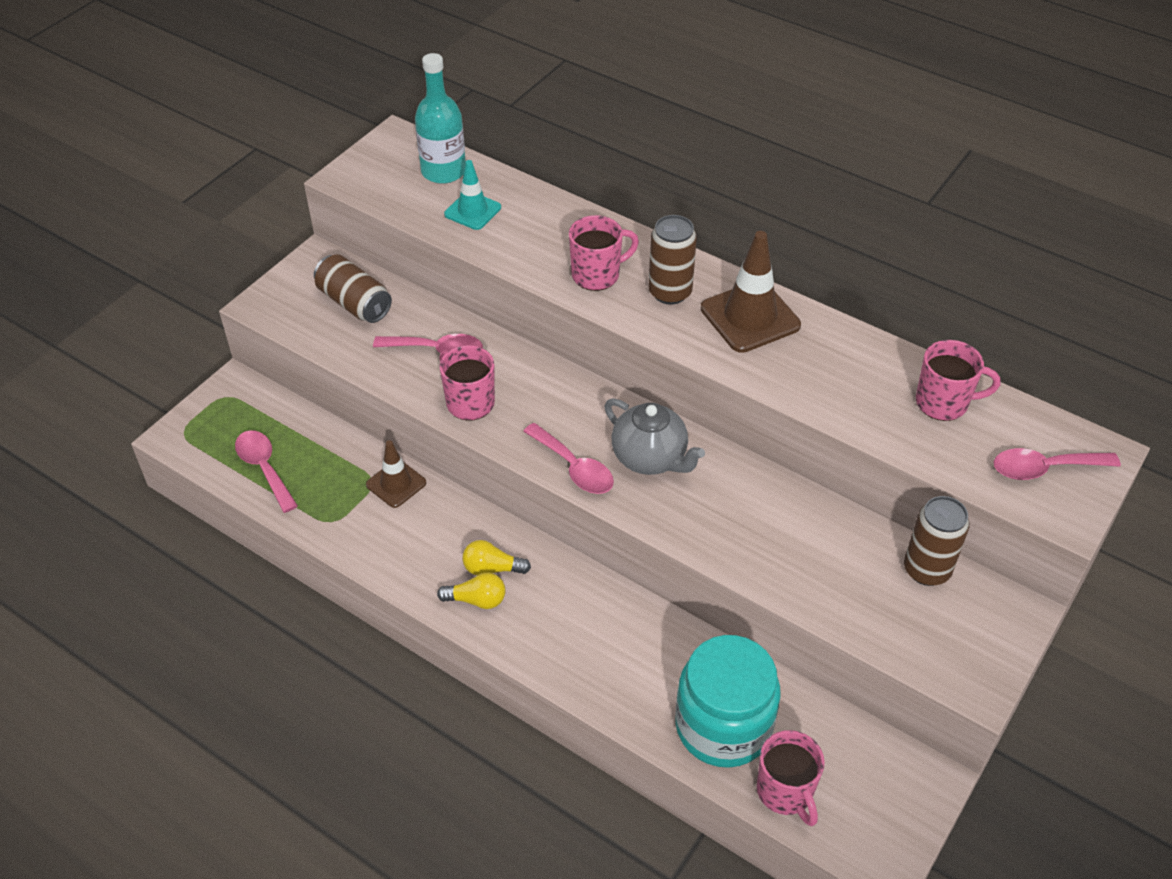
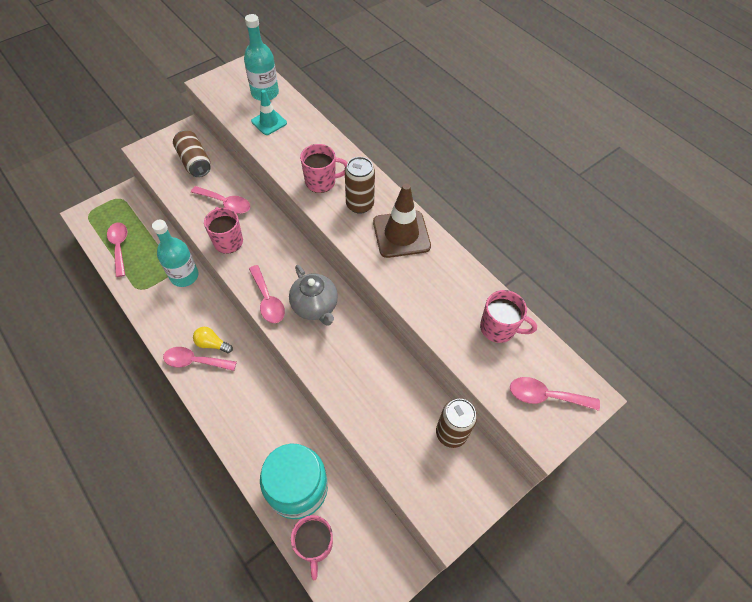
camera: 15 degrees right, 10 degrees up
brown traffic cone [366,440,426,508] -> turquoise bottle [152,220,199,287]
yellow light bulb [437,572,506,609] -> pink spoon [163,347,237,371]

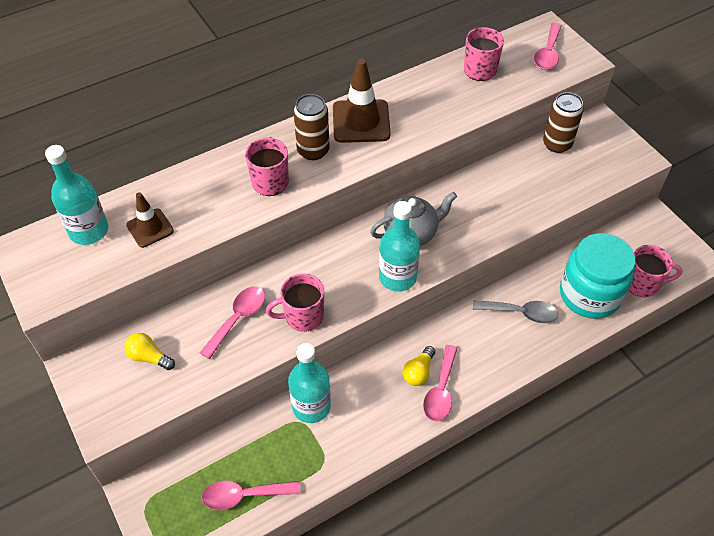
camera: 80 degrees left, 5 degrees down
brown can [173,130,211,177] -> yellow light bulb [124,333,175,370]
pink spoon [249,265,285,323] -> turquoise bottle [379,201,420,292]
turquoise traffic cone [251,90,287,135] -> brown traffic cone [126,192,174,248]
none -> grey spoon [473,300,558,323]

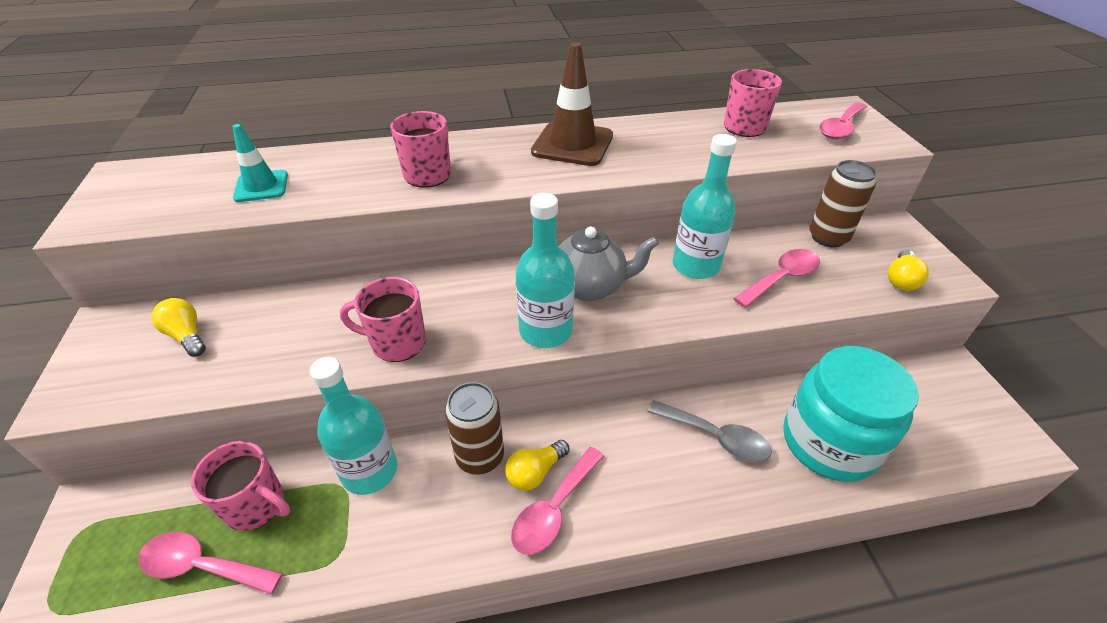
camera: 20 degrees right, 10 degrees down
turquoise bottle [45,145,108,245] -> turquoise bottle moved to [673,134,737,279]
brown traffic cone [126,192,174,248] -> turquoise traffic cone [232,124,288,202]
pink spoon [200,286,265,359] -> pink spoon moved to [733,249,820,308]
brown can [293,94,330,160] -> brown can moved to [445,382,504,475]
pink mug [629,245,683,297] -> pink mug moved to [191,441,290,531]
none -> yellow light bulb [888,250,929,291]

